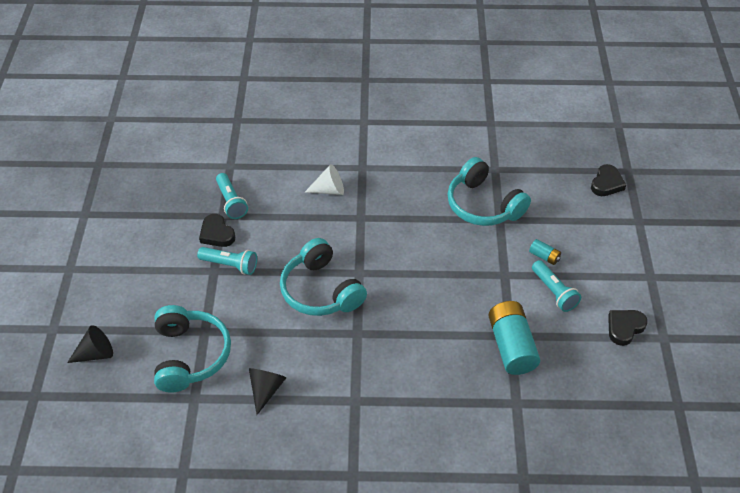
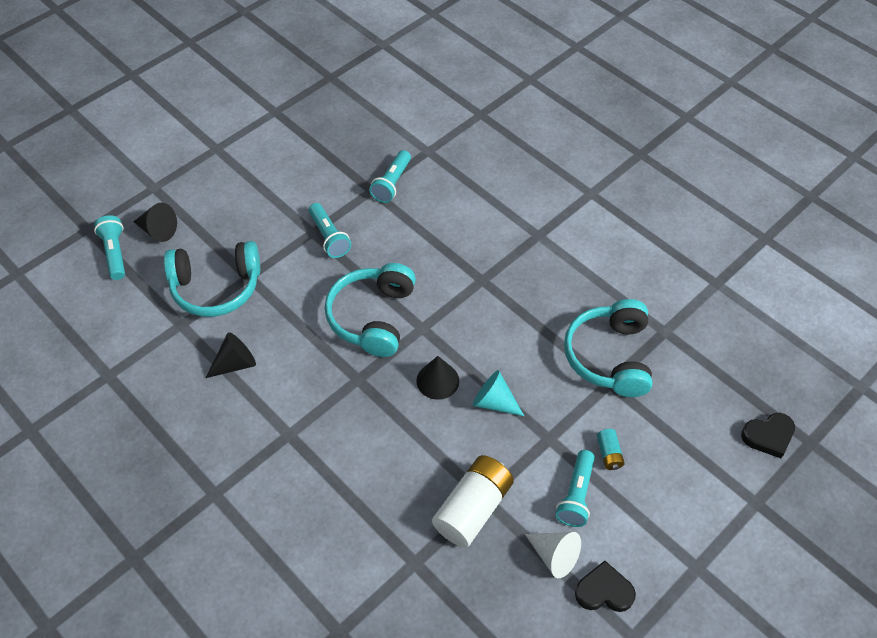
camera: 45 degrees right, 5 degrees up
turquoise headphones [154,305,231,393] -> turquoise headphones turned 45 degrees clockwise [164,241,260,317]
black heart [199,214,235,247] -> none
white cone [305,164,344,195] -> white cone moved to [525,532,581,578]
turquoise battery [488,301,540,375] -> white battery [432,455,514,548]
none -> turquoise flashlight [94,215,125,280]
none -> black cone [416,356,459,400]
none -> turquoise cone [473,370,524,416]

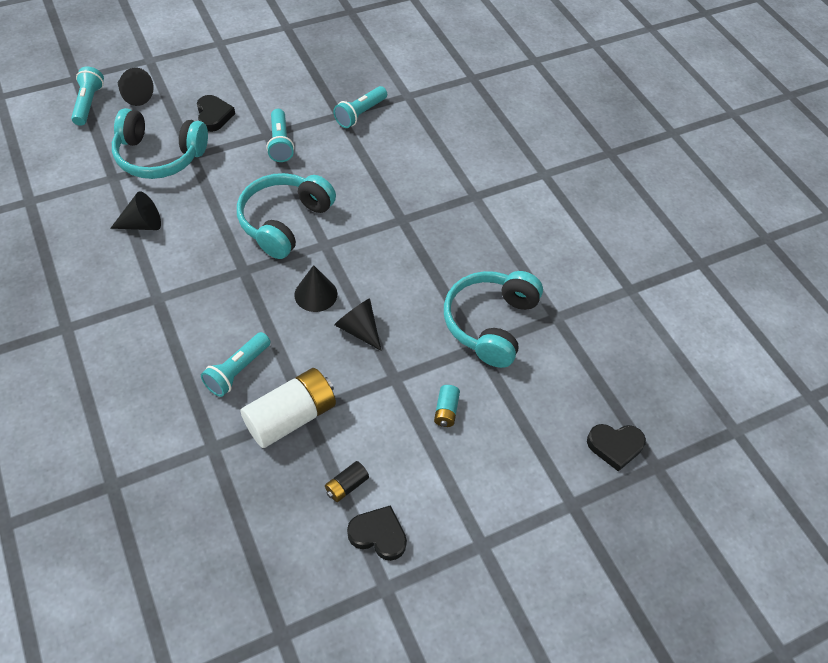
camera: 15 degrees right, 0 degrees up
turquoise cone [473,370,524,416] -> black cone [334,298,381,351]
white cone [525,532,581,578] -> black battery [325,461,369,502]
turquoise flashlight [556,450,595,527] -> turquoise flashlight moved to [201,332,270,397]
none -> black heart [197,95,235,132]

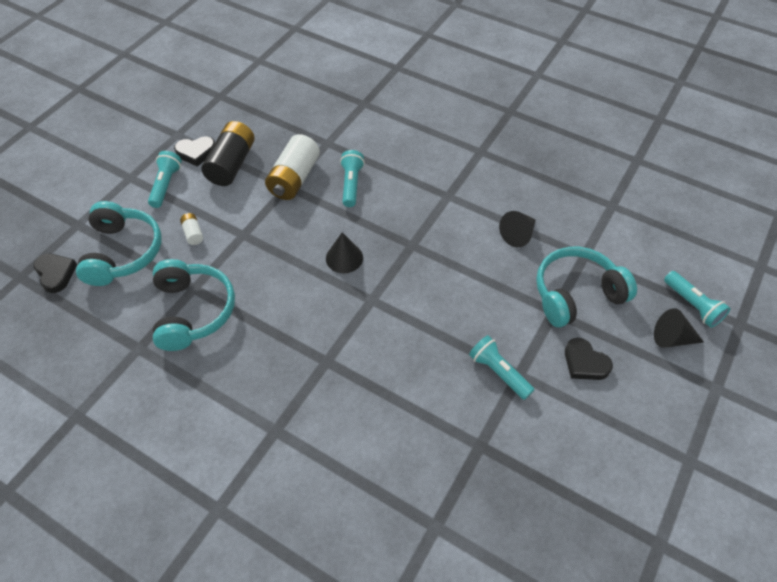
camera: 150 degrees right, 0 degrees up
turquoise headphones [237,173,336,259] -> turquoise headphones moved to [76,201,162,286]
black battery [325,461,369,502] -> black battery [202,121,255,186], size x2.17
turquoise flashlight [333,86,387,128] -> turquoise flashlight moved to [148,151,182,208]
black cone [334,298,381,351] -> none
turquoise battery [434,385,460,427] -> white battery [180,213,203,245]
black heart [587,424,646,471] -> black heart turned 90 degrees clockwise [33,254,77,293]

